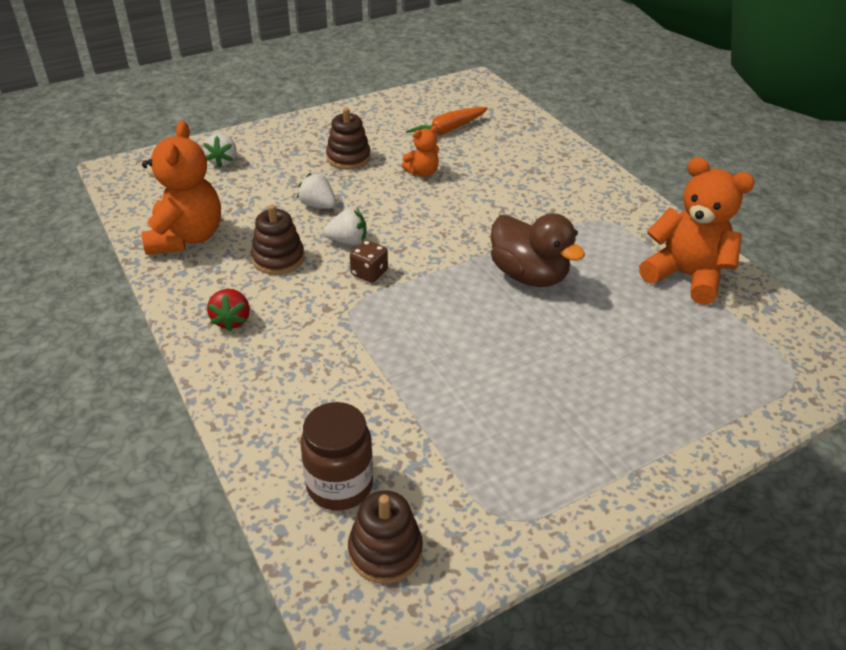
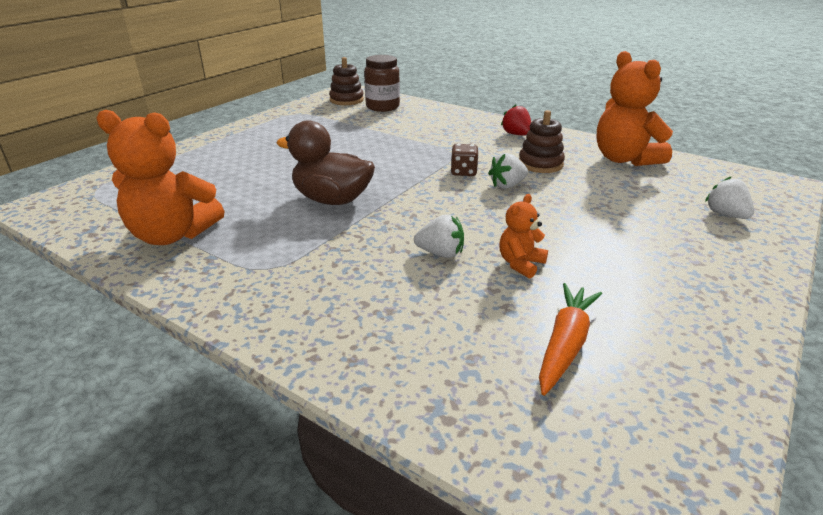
camera: 155 degrees right, 10 degrees down
white strawberry [297,173,336,209] -> white strawberry moved to [414,214,464,258]
brown stacking toy [326,108,371,169] -> none

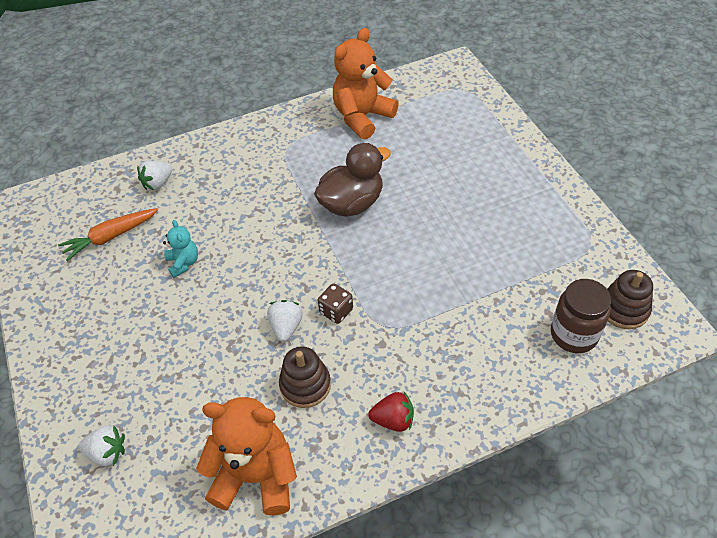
camera: 125 degrees right, 20 degrees up
white strawberry [414,214,464,258] -> white strawberry moved to [137,161,173,190]
orange teddy bear [499,194,548,278] -> turquoise teddy bear [163,220,198,278]
orange carrot [539,283,602,396] -> orange carrot turned 90 degrees clockwise [58,208,158,261]

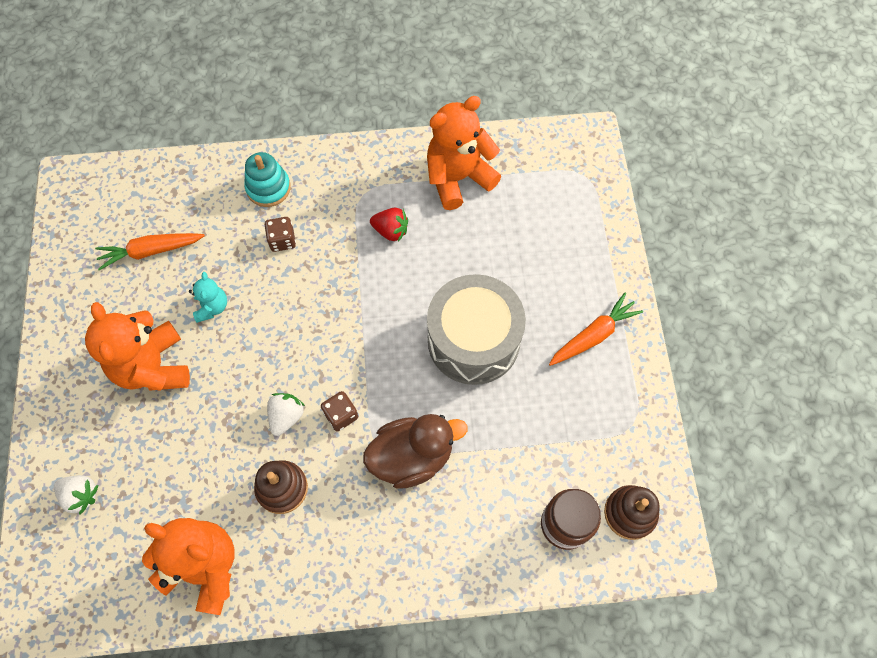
camera: 15 degrees right, 15 degrees up
white strawberry [137,161,173,190] -> none
brown duck [314,143,391,217] -> brown duck moved to [363,414,468,489]
red strawberry [368,392,414,432] -> red strawberry moved to [370,208,408,242]
none -> orange teddy bear [85,302,190,391]
none -> turquoise stacking toy [244,152,291,207]
none -> brown dice [264,217,296,252]
none -> grey drum [427,274,526,385]
none -> orange carrot [549,292,643,366]

